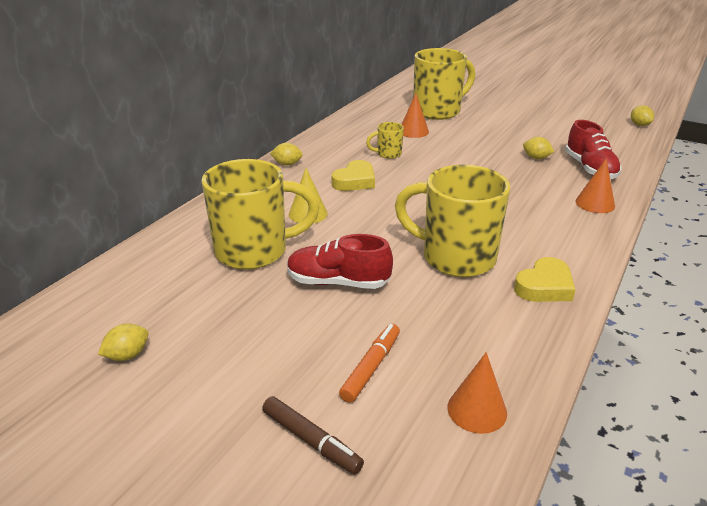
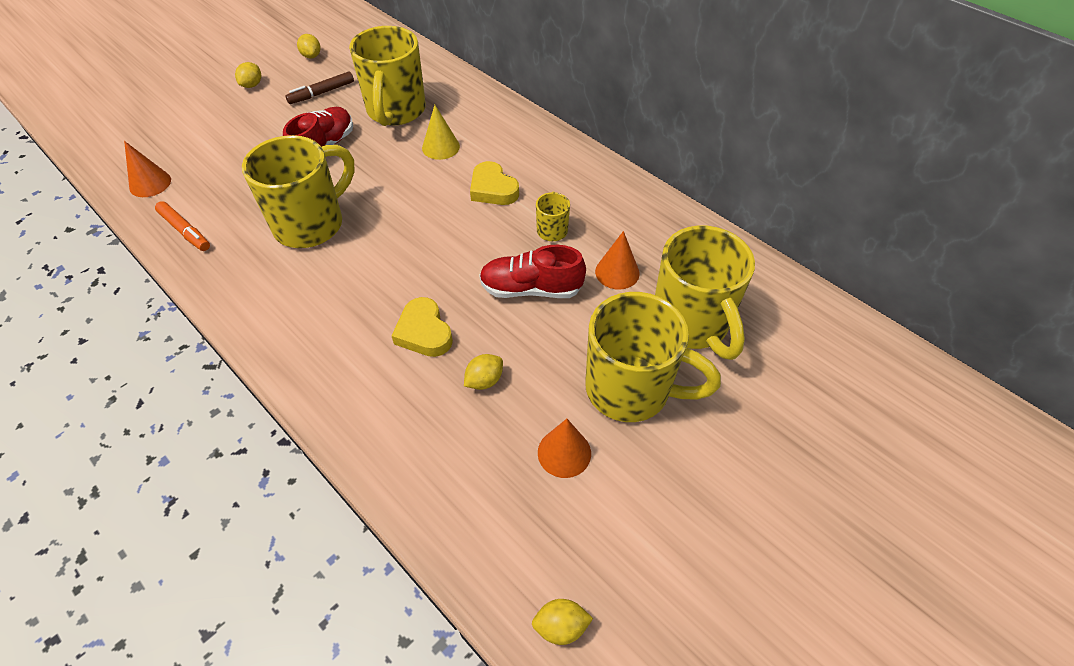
camera: 105 degrees right, 20 degrees up
brown marker [262,396,364,474] -> brown marker moved to [286,71,354,104]
yellow lemon [270,143,303,165] -> yellow lemon moved to [235,62,261,88]
orange marker [339,324,400,403] -> orange marker moved to [155,201,210,251]
yellow heart [514,257,576,302] -> yellow heart moved to [392,297,453,357]
red shoe [565,120,622,179] -> red shoe moved to [479,245,586,298]
orange cone [575,158,615,213] -> orange cone moved to [538,419,591,478]
none -> yellow mug [585,292,721,422]

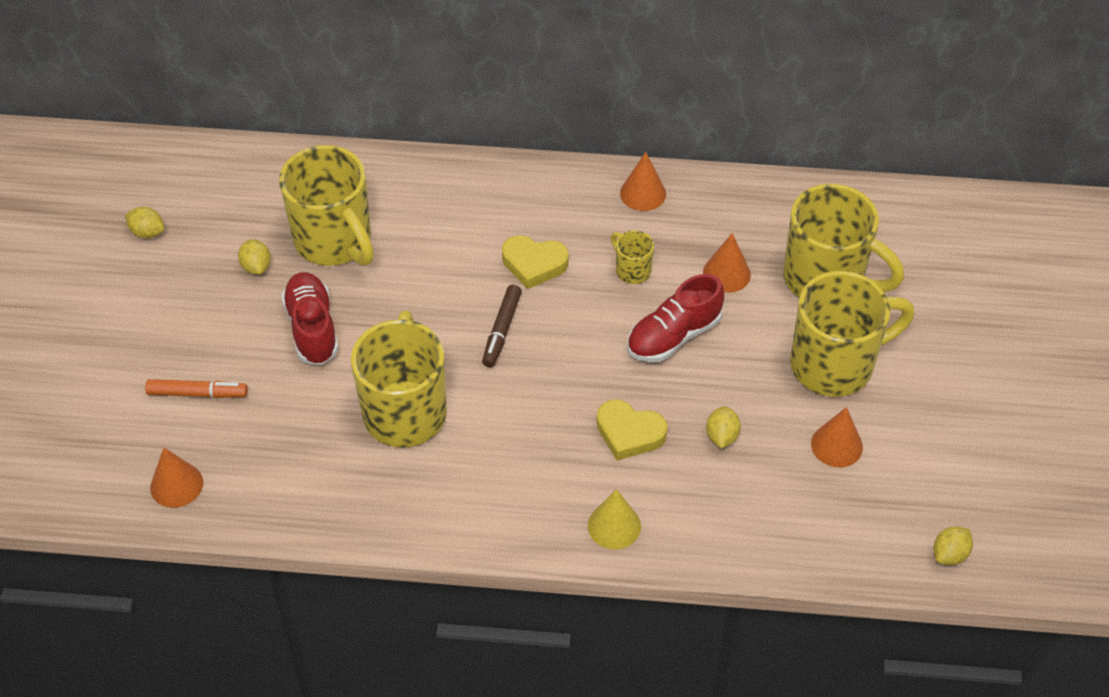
camera: 40 degrees left, 0 degrees up
orange marker [155,201,210,251] -> orange marker moved to [145,379,248,398]
yellow lemon [235,62,261,88] -> yellow lemon moved to [238,239,271,275]
brown marker [286,71,354,104] -> brown marker moved to [482,285,522,367]
yellow cone [422,105,460,160] -> yellow cone moved to [588,489,641,550]
none -> orange cone [620,152,666,211]

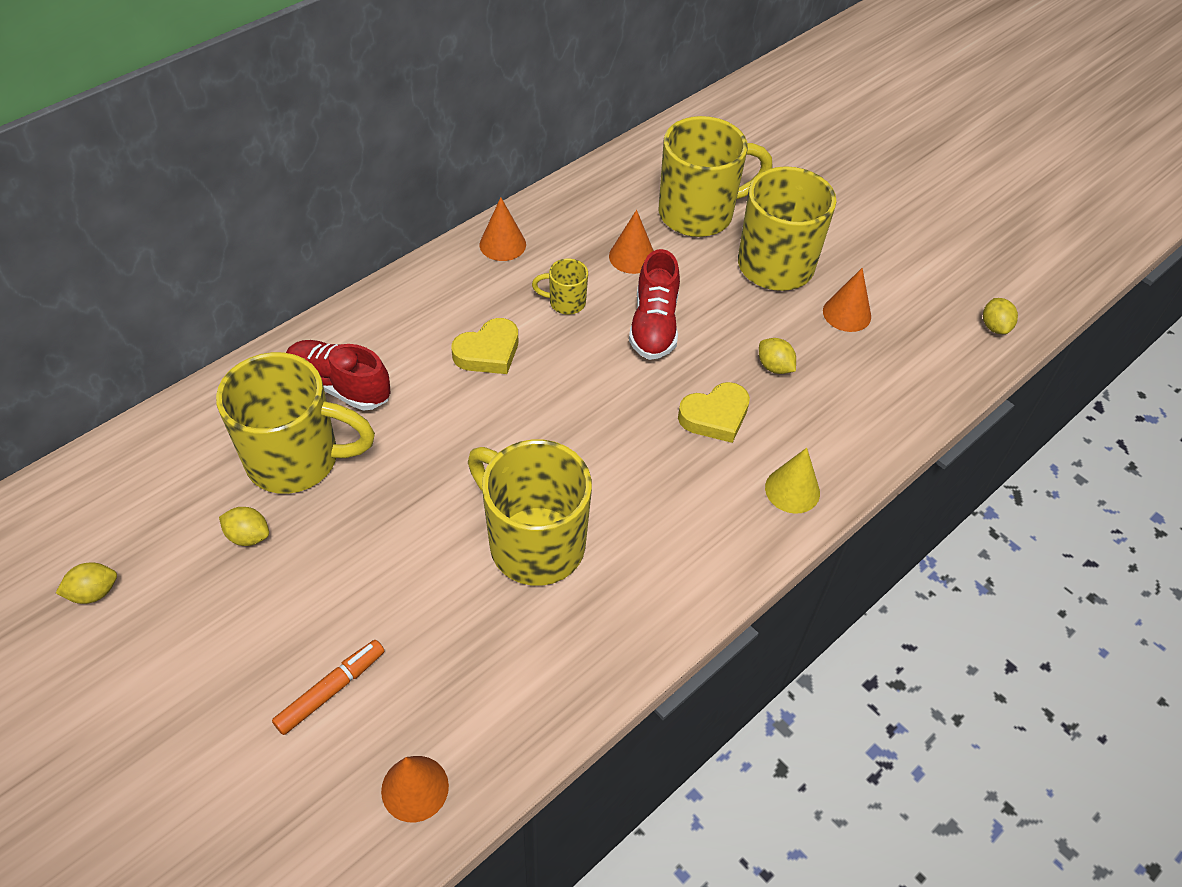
camera: 50 degrees left, 0 degrees up
red shoe [281,272,339,365] -> red shoe moved to [286,340,391,411]
brown marker [482,285,522,367] -> none

